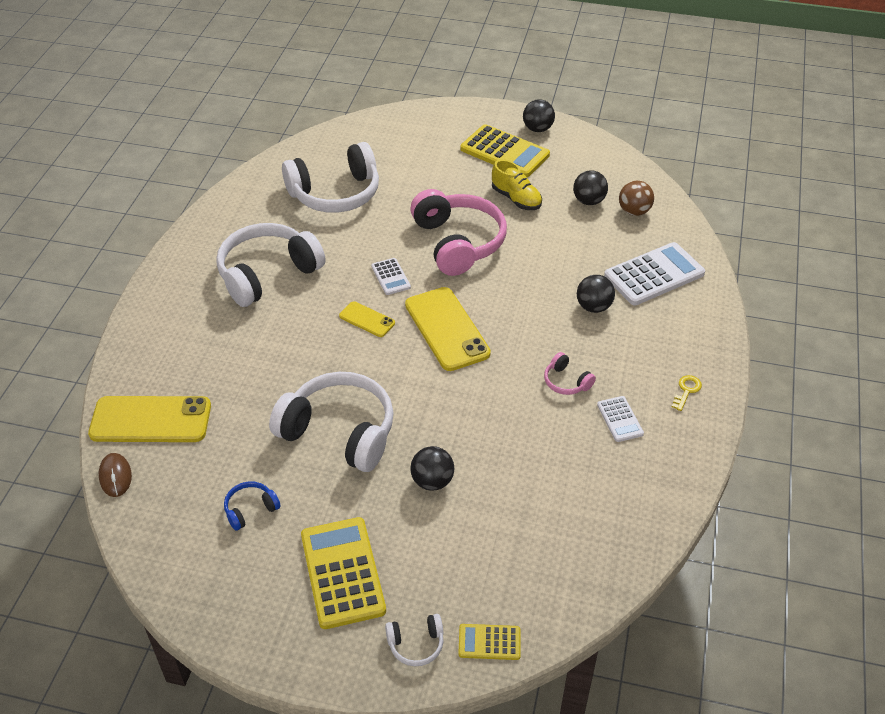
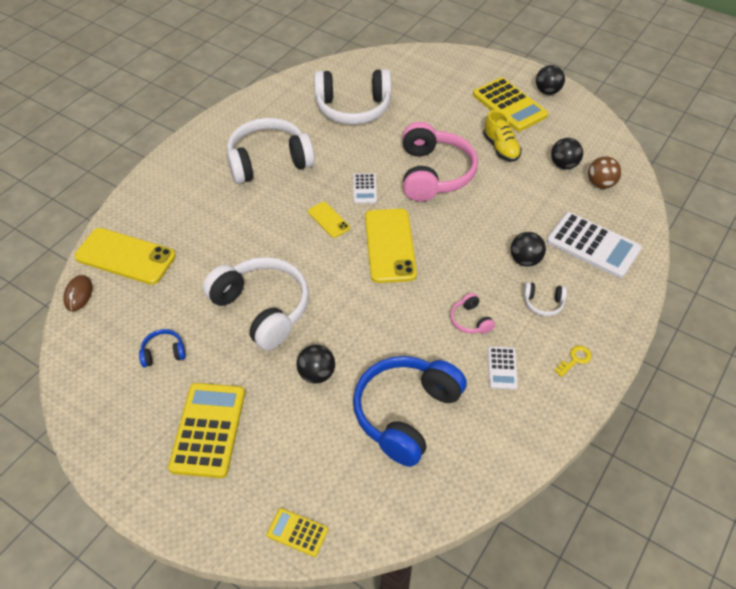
camera: 20 degrees right, 5 degrees up
white headphones [385,614,443,666] -> white headphones moved to [523,282,567,316]
white calculator [604,242,705,305] -> white calculator turned 45 degrees clockwise [547,212,642,278]
none -> blue headphones [353,356,467,467]

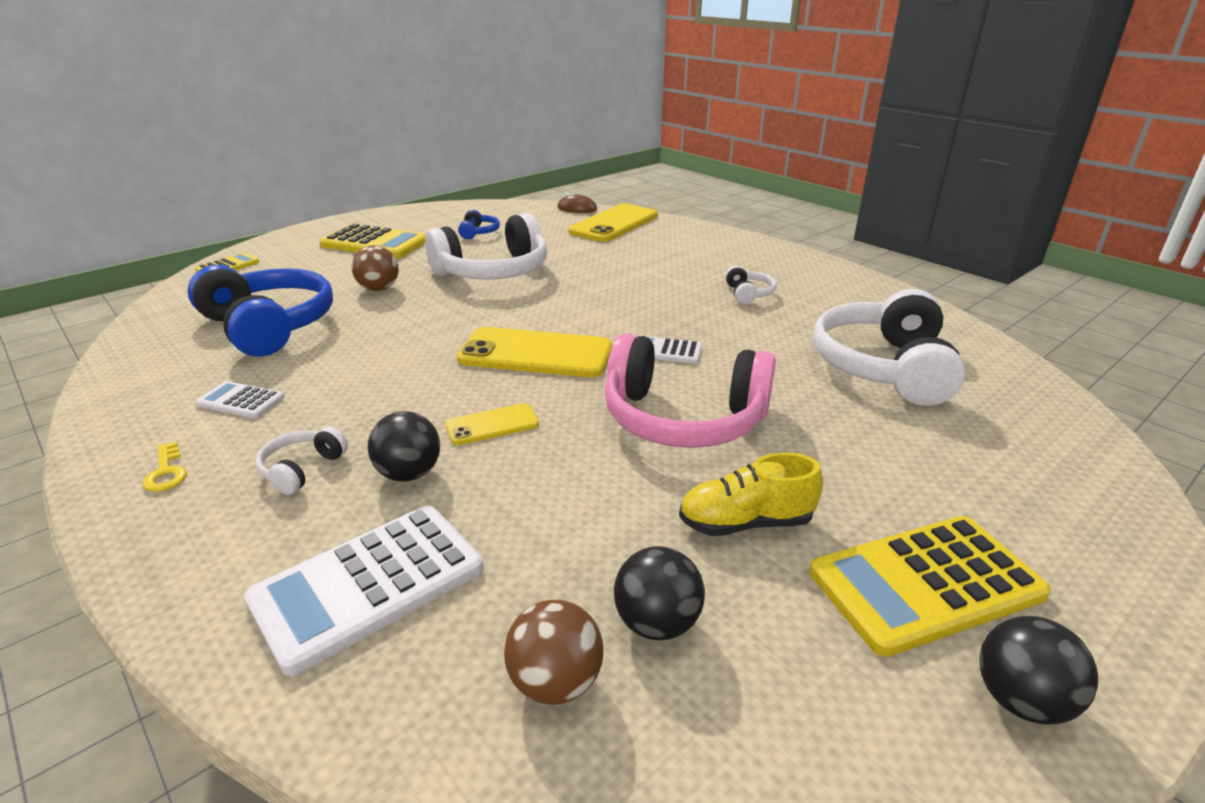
camera: 105 degrees right, 20 degrees down
white headphones [227,118,315,184] -> white headphones [725,265,777,304], size x0.43
black ball [296,345,335,384] -> brown ball [352,245,399,291]
yellow phone [308,202,350,238] -> yellow phone moved to [445,403,539,445]
pink headphones [450,293,495,334] -> none

